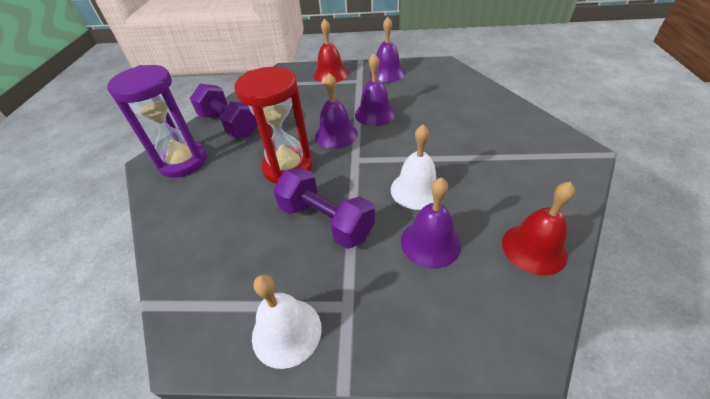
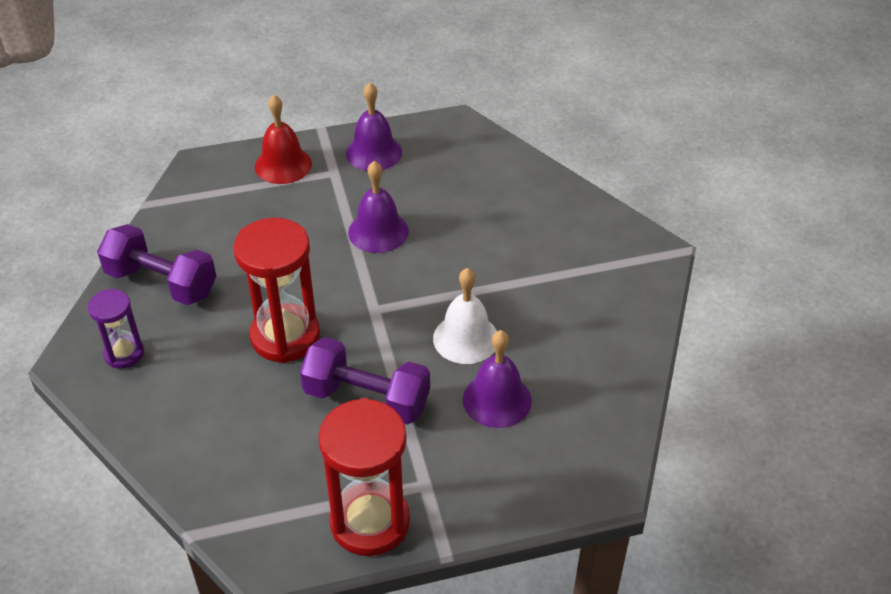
camera: 20 degrees left, 0 degrees up
purple hourglass [107,65,207,178] -> purple hourglass [88,289,144,368], size x0.56
white bell [252,274,322,369] -> red hourglass [318,398,410,556]
purple bell [315,73,358,149] -> none
red bell [502,182,575,276] -> none

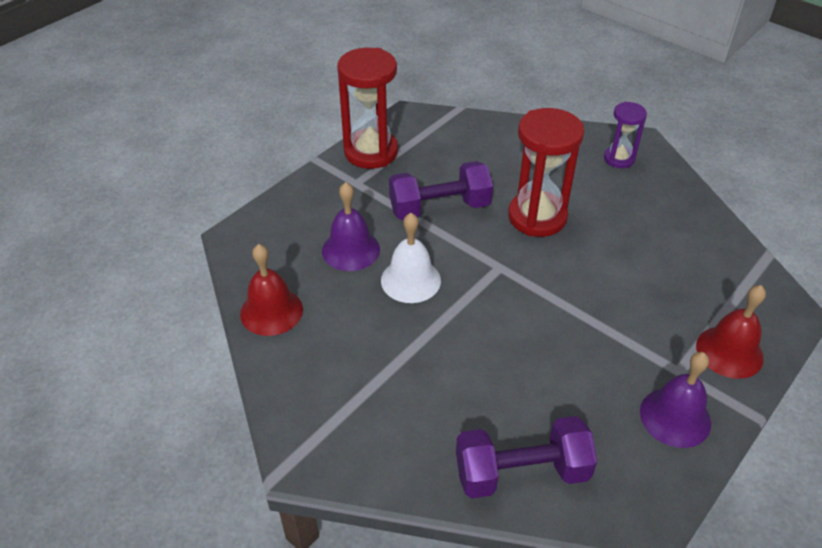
camera: 145 degrees right, 0 degrees up
purple dumbbell [97,224,217,305] -> purple dumbbell moved to [456,416,597,498]
purple bell [348,161,409,253] -> none
none -> red bell [240,244,303,336]

